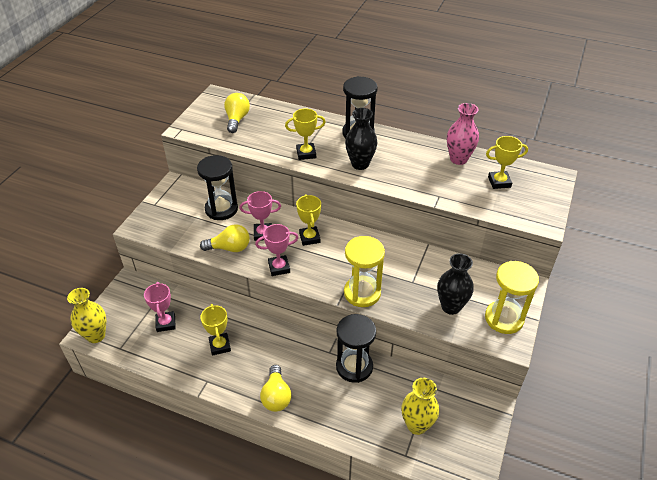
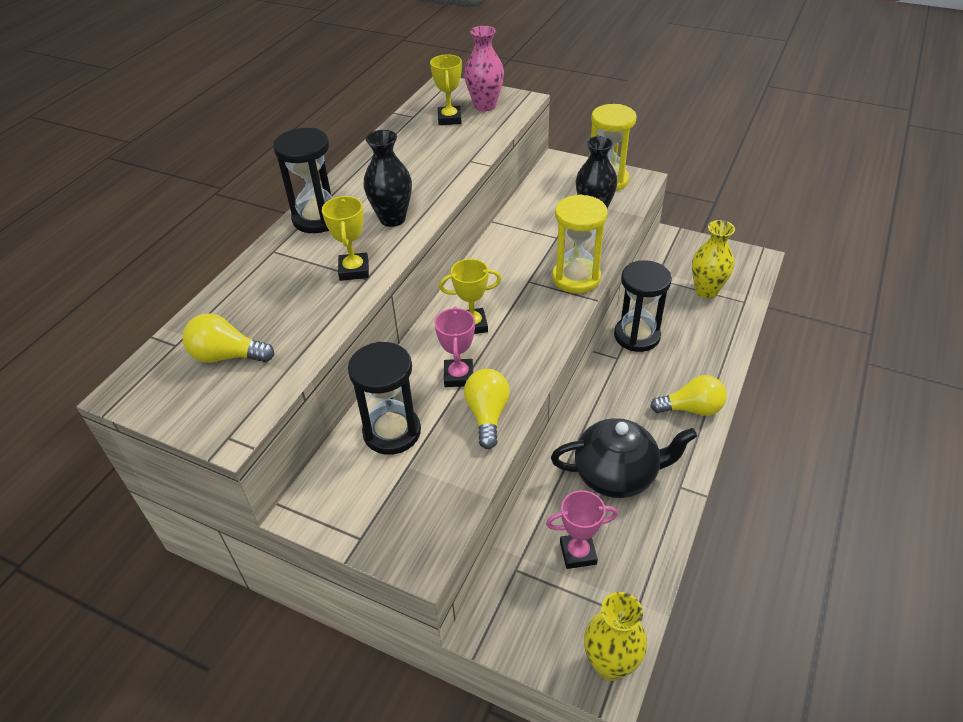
camera: 85 degrees left, 0 degrees up
yellow trophy [200,304,231,356] -> black teapot [551,418,697,498]
pink trophy [255,224,299,276] -> none
pink vase [447,103,479,165] -> pink vase moved to [464,26,504,112]

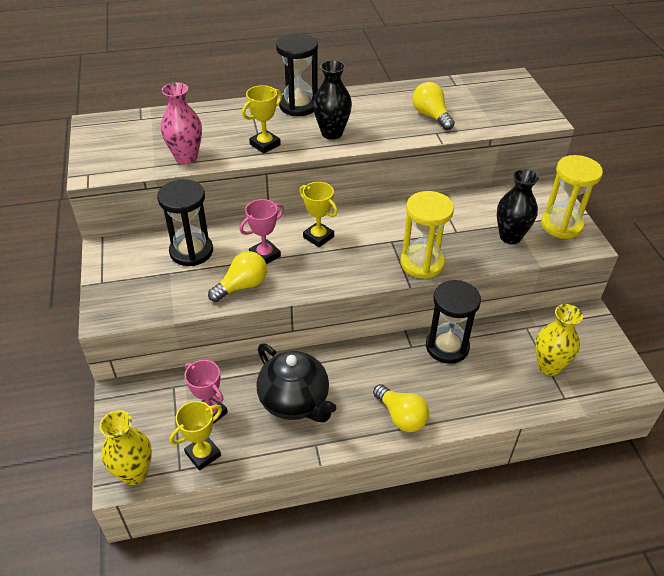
camera: 50 degrees right, 0 degrees up
yellow light bulb [183,313,274,363] -> yellow light bulb moved to [412,82,455,130]
yellow trophy [430,55,462,125] -> yellow trophy moved to [169,401,222,471]
pink vase [464,26,504,112] -> pink vase moved to [161,82,202,164]

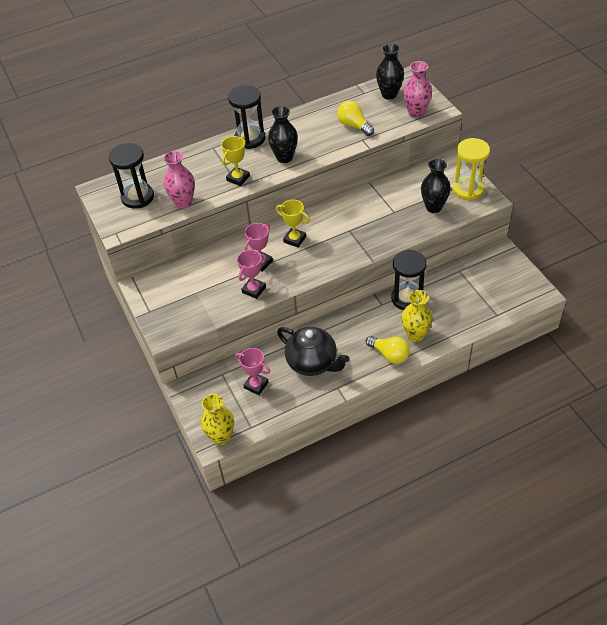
camera: 10 degrees left, 5 degrees up
black hourglass [157,179,213,266] -> black hourglass moved to [109,143,154,209]
yellow trophy [169,401,222,471] -> none
yellow light bulb [208,251,267,302] -> pink trophy [237,249,266,299]
yellow hourglass [400,191,454,279] -> none
yellow vase [536,304,583,376] -> yellow vase moved to [401,290,433,342]
none -> black vase [376,43,404,100]
none -> pink vase [403,61,432,118]

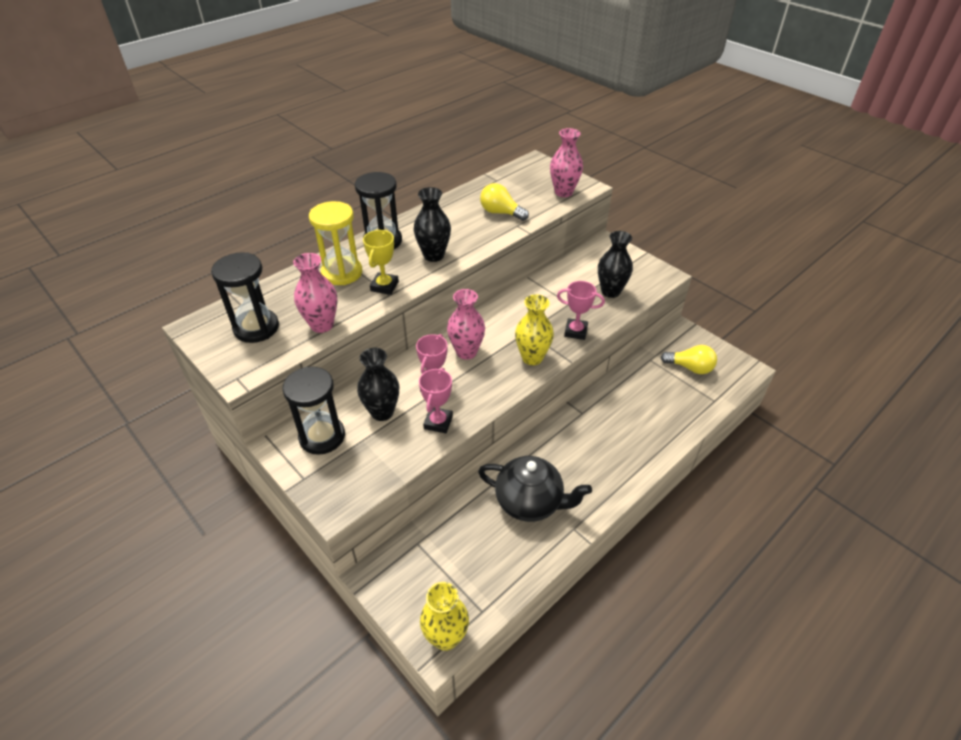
camera: 20 degrees left, 5 degrees down
pink trophy [235,348,271,395] -> pink trophy moved to [557,281,605,340]
yellow trophy [276,200,310,248] -> pink vase [447,289,485,360]
yellow light bulb [366,336,410,364] -> yellow light bulb moved to [661,345,717,374]
black vase [376,43,404,100] -> black vase moved to [357,347,399,421]
black hourglass [391,249,427,310] -> black hourglass moved to [282,367,345,455]
yellow vase [401,290,433,342] -> yellow vase moved to [515,294,554,365]
yellow hourglass [453,138,490,200] -> yellow hourglass moved to [309,201,362,285]

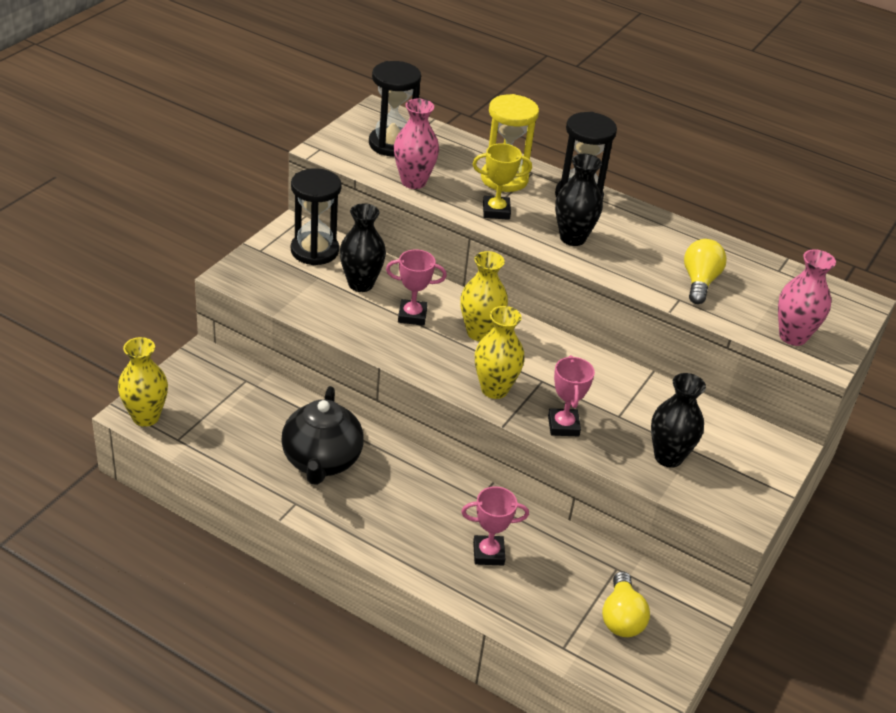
camera: 70 degrees right, 5 degrees down
pink trophy [419,368,453,433] -> pink trophy moved to [461,486,529,565]
pink vase [447,289,485,360] -> yellow vase [460,251,508,341]

